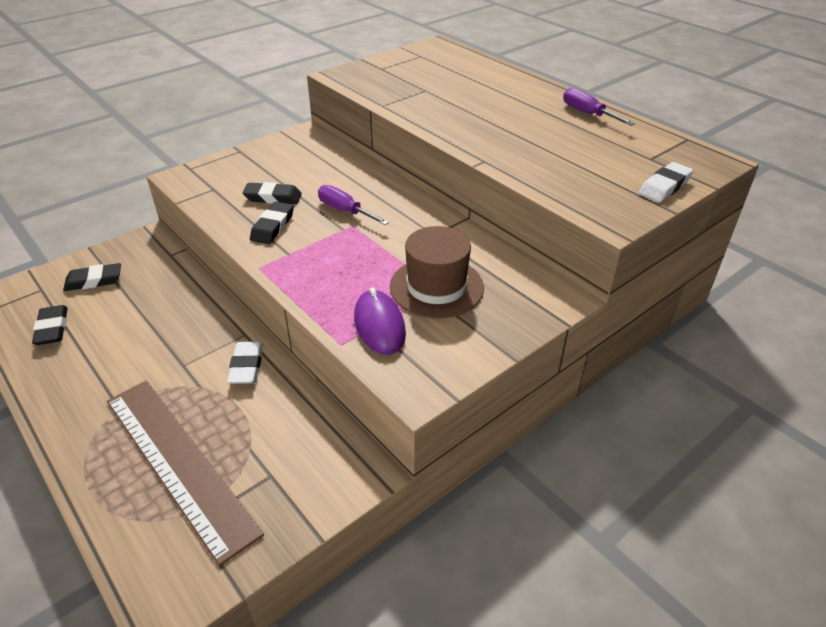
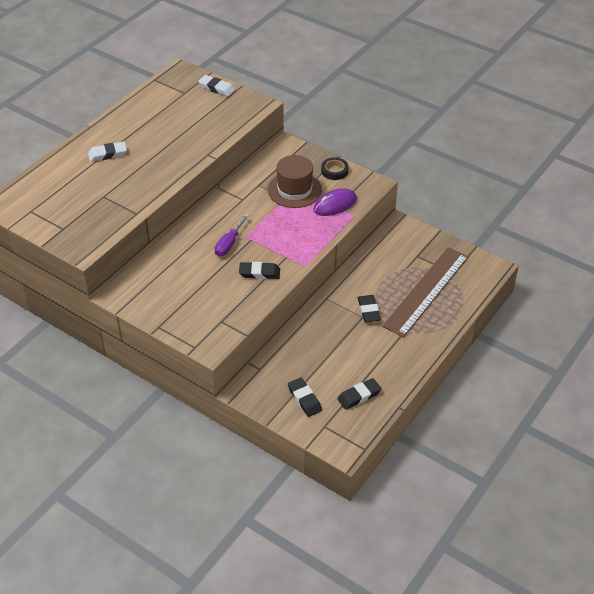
camera: 105 degrees left, 5 degrees up
white eraser [227,342,263,384] -> white eraser moved to [88,142,127,162]
black eraser [242,182,302,204] -> black eraser moved to [358,295,381,322]
purple screwdriver [563,88,635,126] -> none
none -> black tape [321,157,349,180]

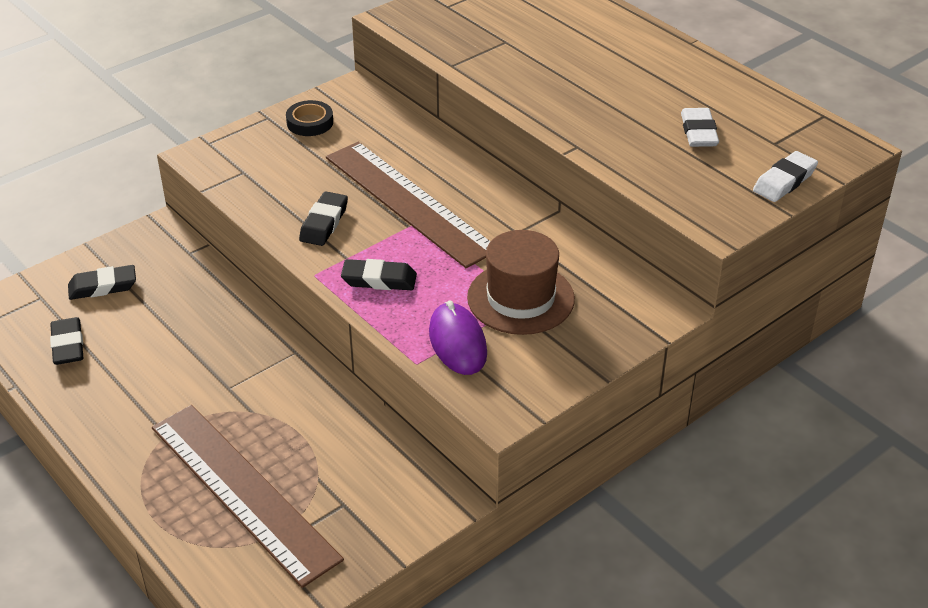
camera: 105 degrees right, 5 degrees down
white eraser [88,142,127,162] -> white eraser moved to [681,108,719,147]
purple screwdriver [214,214,249,256] -> brown ruler [326,142,491,268]
black tape [321,157,349,180] -> black tape moved to [286,100,333,136]
black eraser [358,295,381,322] -> black eraser moved to [341,259,417,290]

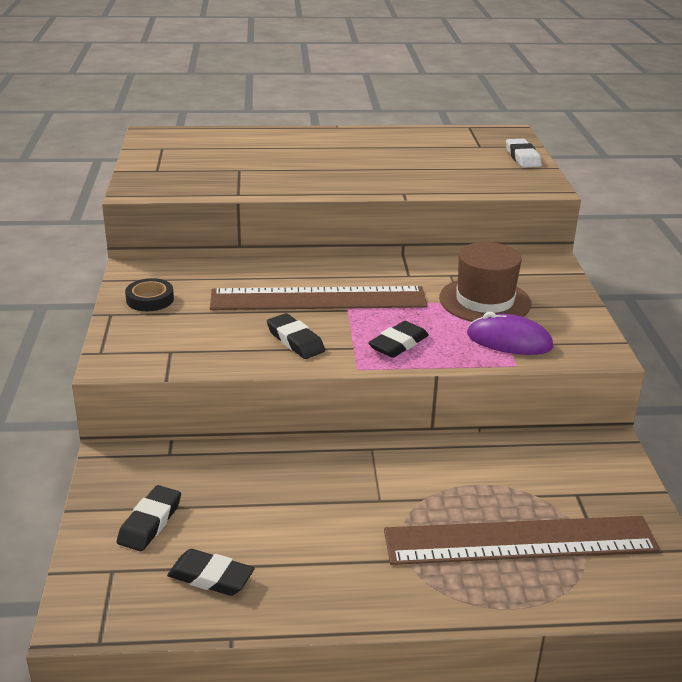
camera: 55 degrees left, 10 degrees down
white eraser [681,108,719,147] -> none

